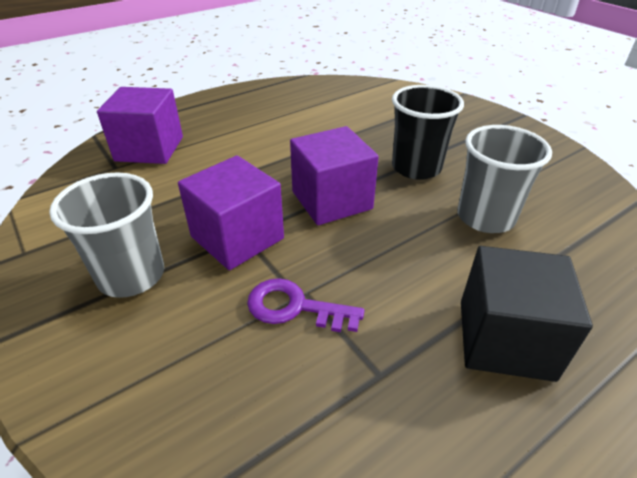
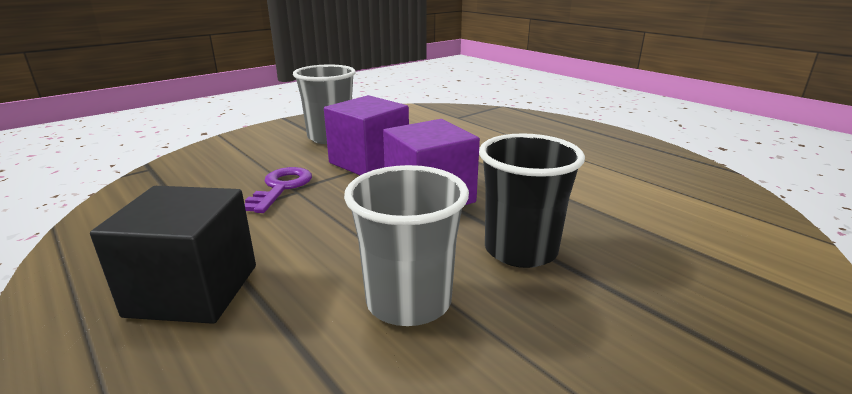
camera: 85 degrees right, 15 degrees down
purple cube [97,87,183,164] -> none

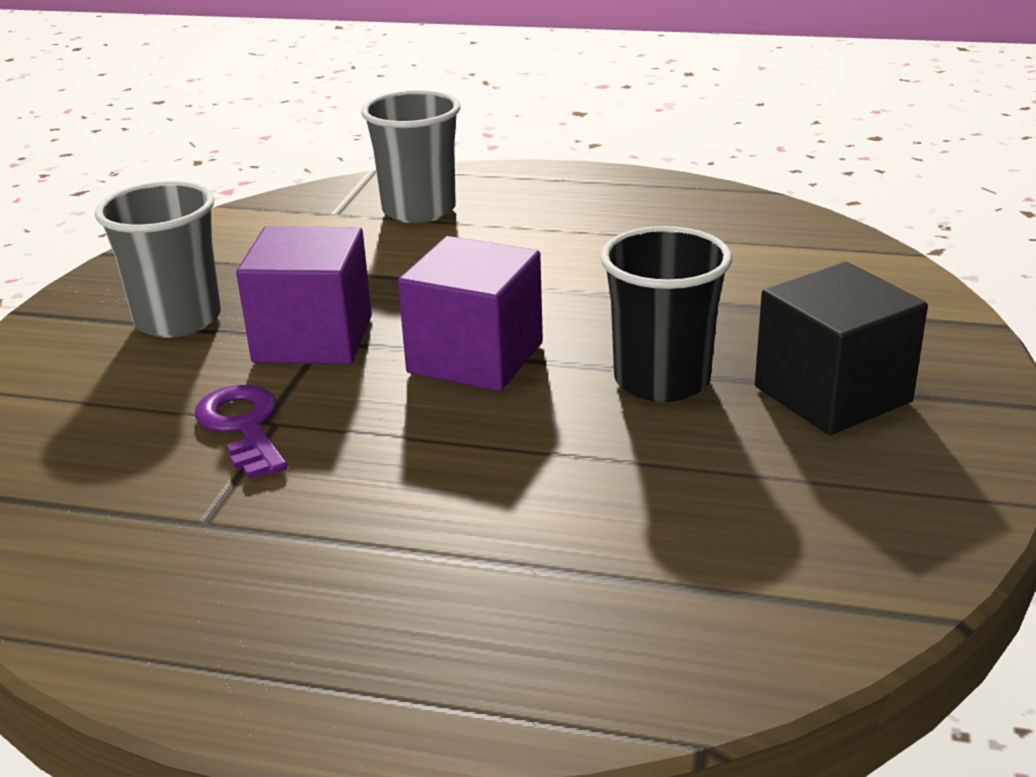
camera: 35 degrees left, 5 degrees up
black cube [90,186,256,324] -> black cube moved to [755,262,928,435]
grey cup [344,165,469,326] -> grey cup moved to [361,90,460,223]

